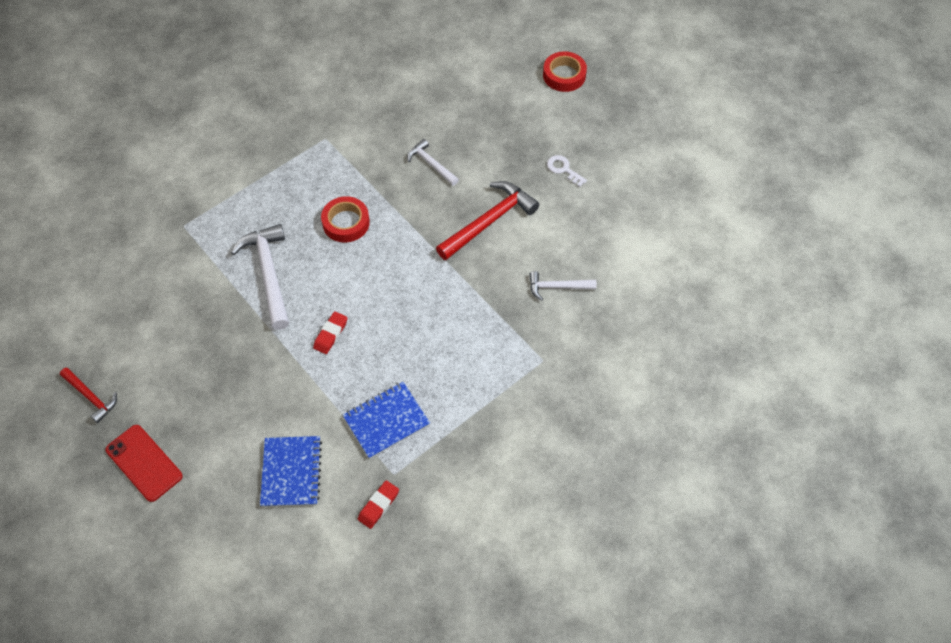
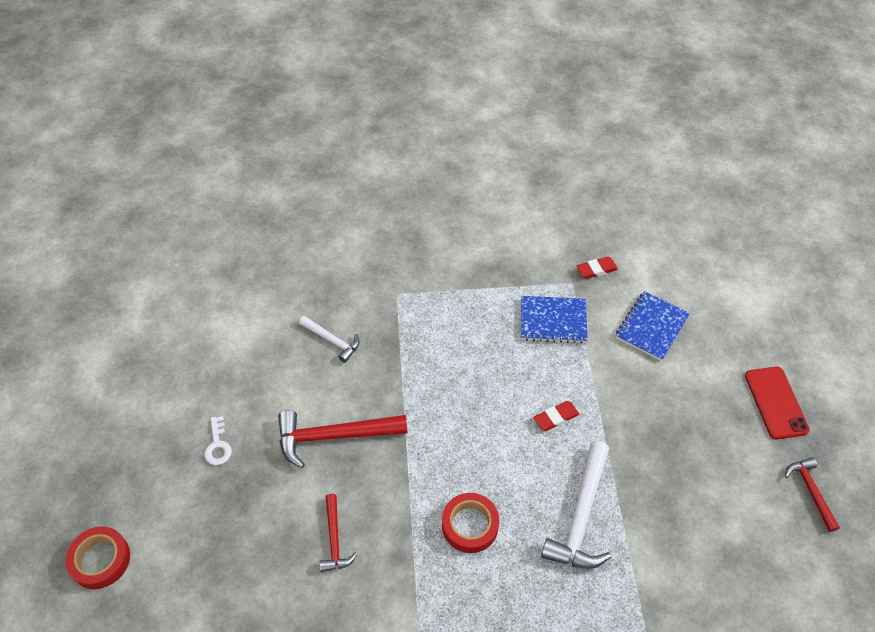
camera: 145 degrees left, 5 degrees down
white hammer [407,139,459,186] -> red hammer [319,494,357,572]

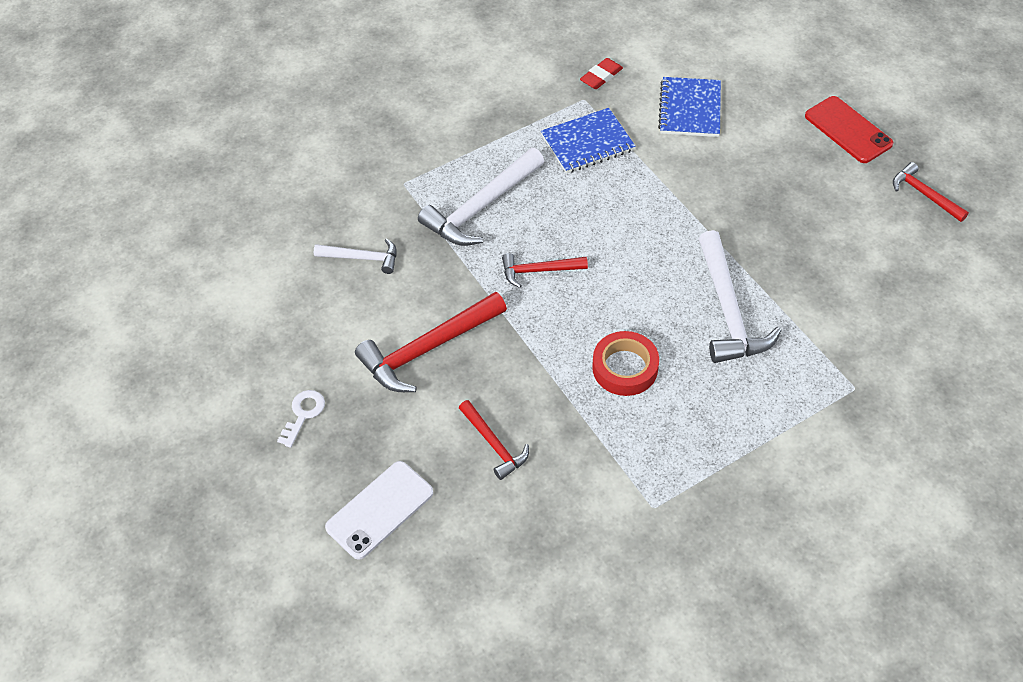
camera: 25 degrees left, 0 degrees up
red tape [65,526,130,589] -> none
white key [204,416,232,465] -> white key turned 120 degrees counterclockwise [277,390,325,448]
red eraser [533,401,579,431] -> none
none -> white phone [325,461,433,560]
none -> white hammer [418,148,544,246]
none -> red hammer [502,253,588,288]

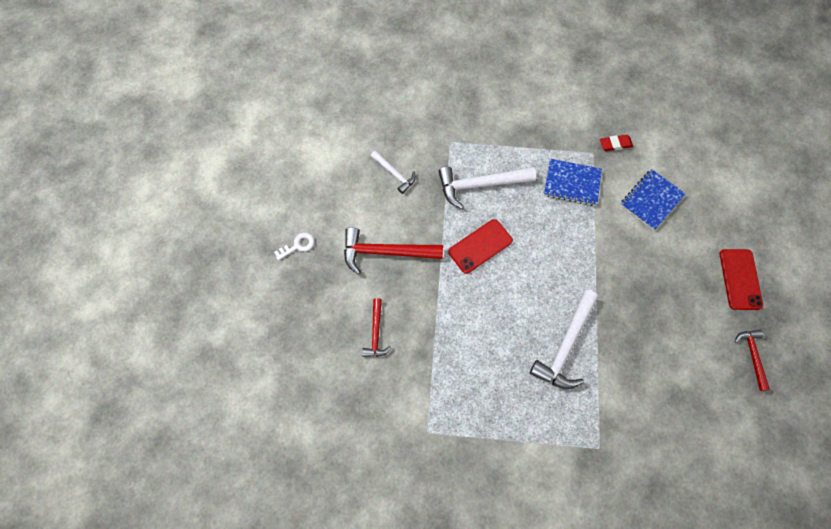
camera: 35 degrees right, 15 degrees up
white phone [325,461,433,560] -> none
red hammer [502,253,588,288] -> red phone [448,219,513,274]
red tape [592,331,659,396] -> none

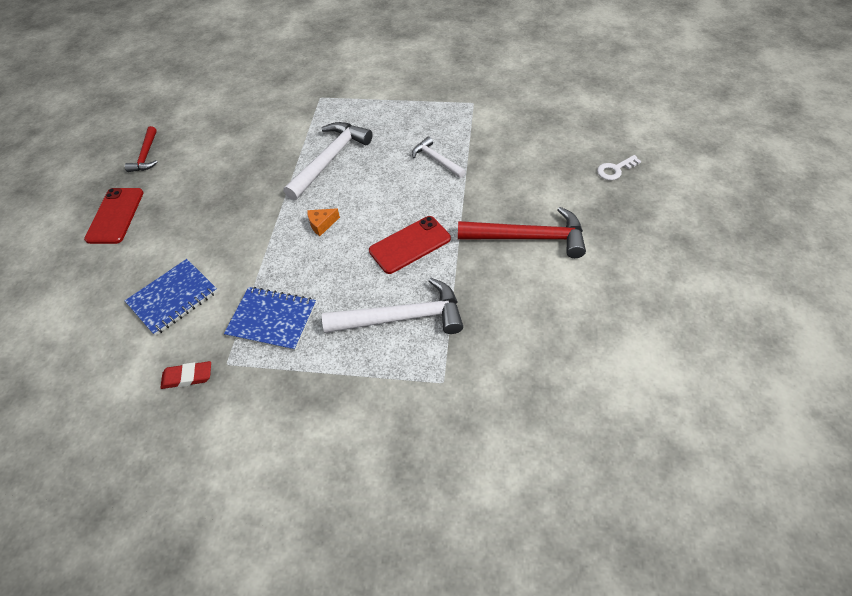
camera: 175 degrees left, 15 degrees down
white key [274,233,314,260] -> white key moved to [597,155,641,180]
red hammer [362,298,391,357] -> none
white hammer [371,151,416,194] -> white hammer moved to [412,137,466,178]
none -> orange cheese [307,208,340,236]

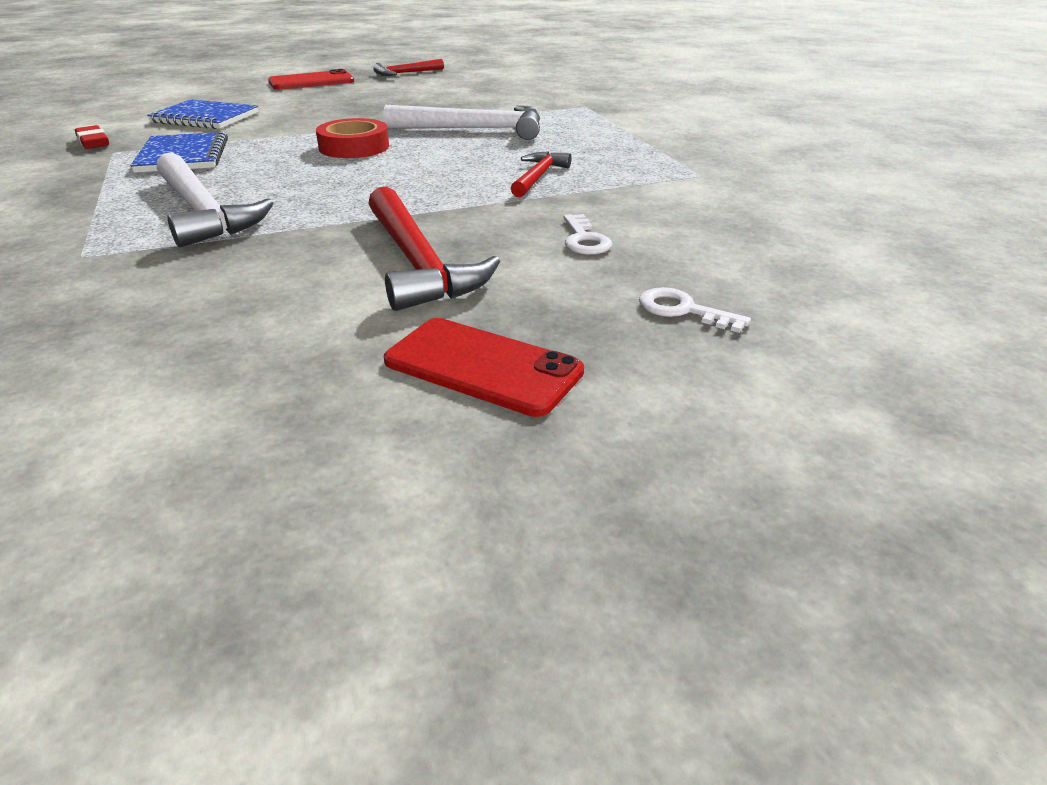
camera: 60 degrees right, 20 degrees down
orange cheese [307,208,340,236] -> red tape [316,118,389,158]
red phone [369,216,451,274] -> red phone moved to [384,318,584,417]
white hammer [412,137,466,178] -> red hammer [511,151,572,197]
none -> white key [563,214,612,255]

